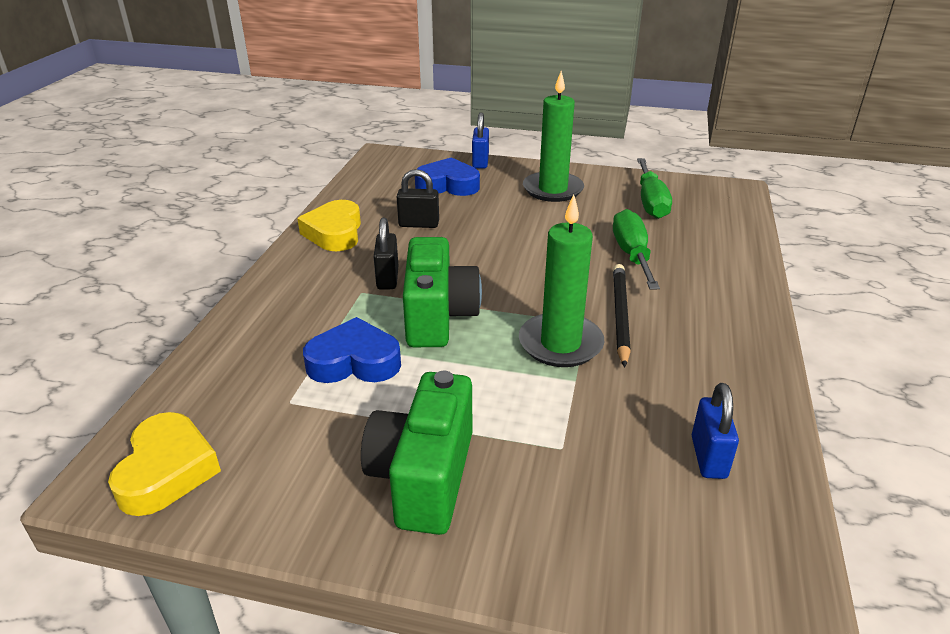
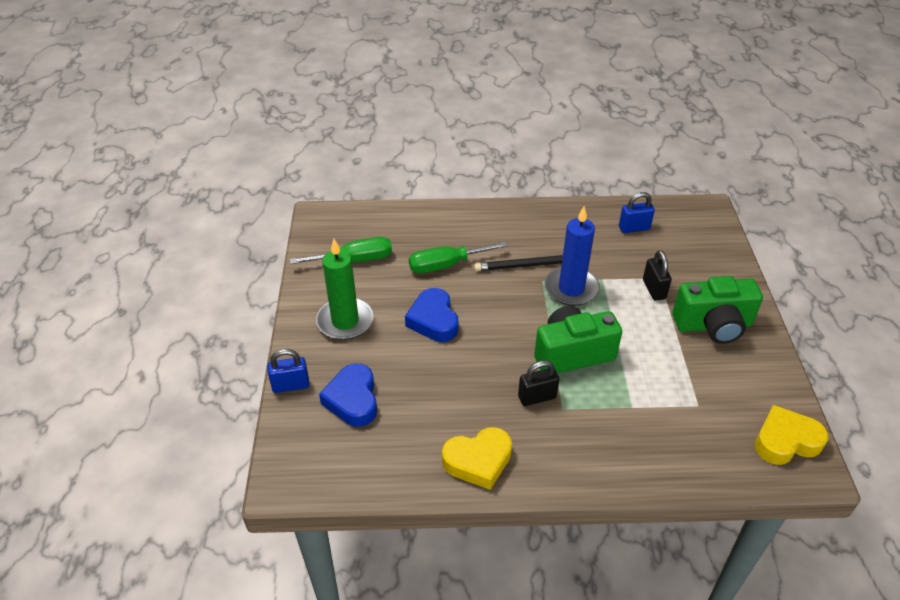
camera: 105 degrees left, 10 degrees up
blue heart [303,317,401,383] -> blue heart moved to [405,288,458,342]
black padlock [397,169,439,228] -> black padlock moved to [643,250,672,301]
green candle [519,195,604,367] -> blue candle [545,206,600,306]

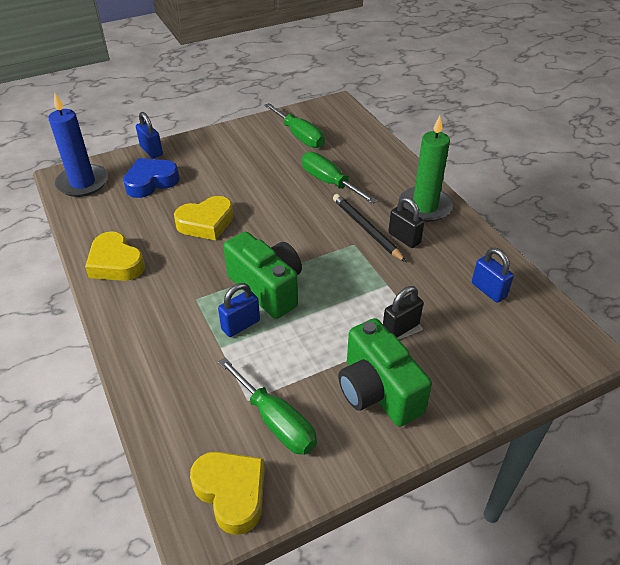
camera: 65 degrees right, 0 degrees up
green candle [316,239,374,340] -> green candle moved to [399,116,453,222]
blue heart [405,288,458,342] -> none
black padlock [518,360,559,406] -> black padlock moved to [388,197,424,248]
blue candle [545,206,600,306] -> blue candle moved to [48,93,108,197]
none -> yellow heart [174,196,234,240]
none -> blue padlock [218,283,260,337]
none -> green screwdriver [218,357,317,455]

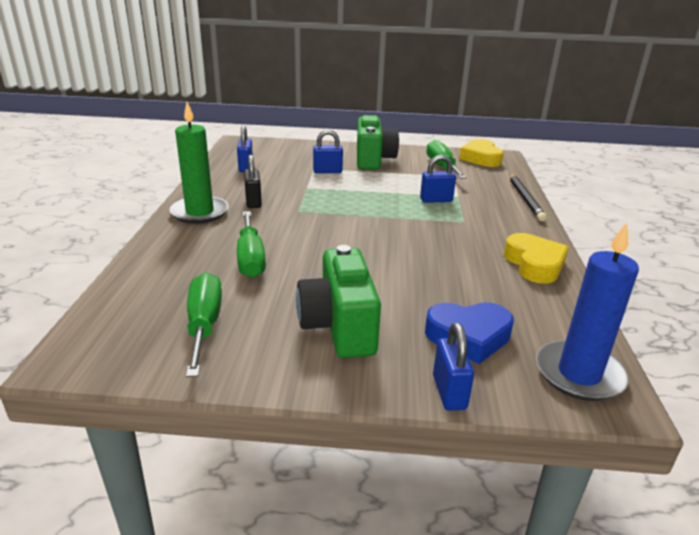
camera: 150 degrees left, 15 degrees down
yellow heart [174,196,234,240] -> none
green camera [224,232,302,319] -> green camera moved to [296,245,381,358]
black pencil [333,194,406,262] -> black pencil moved to [510,174,547,221]
black padlock [383,286,423,338] -> blue padlock [313,129,343,173]

